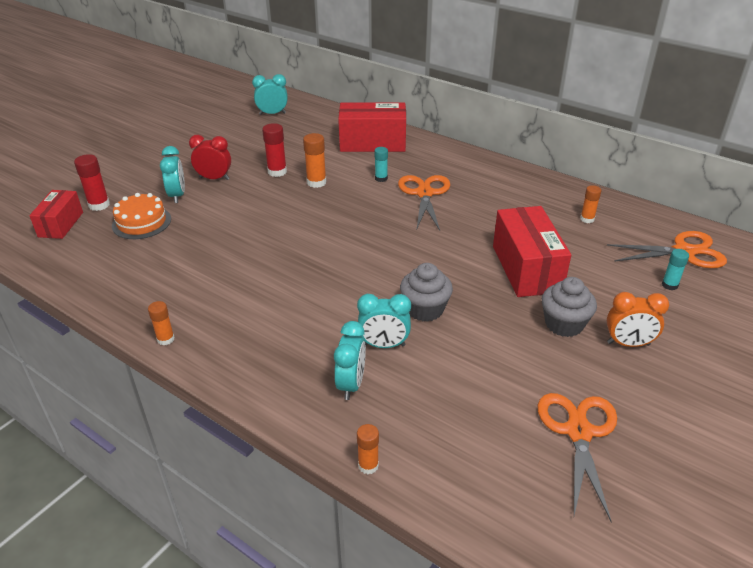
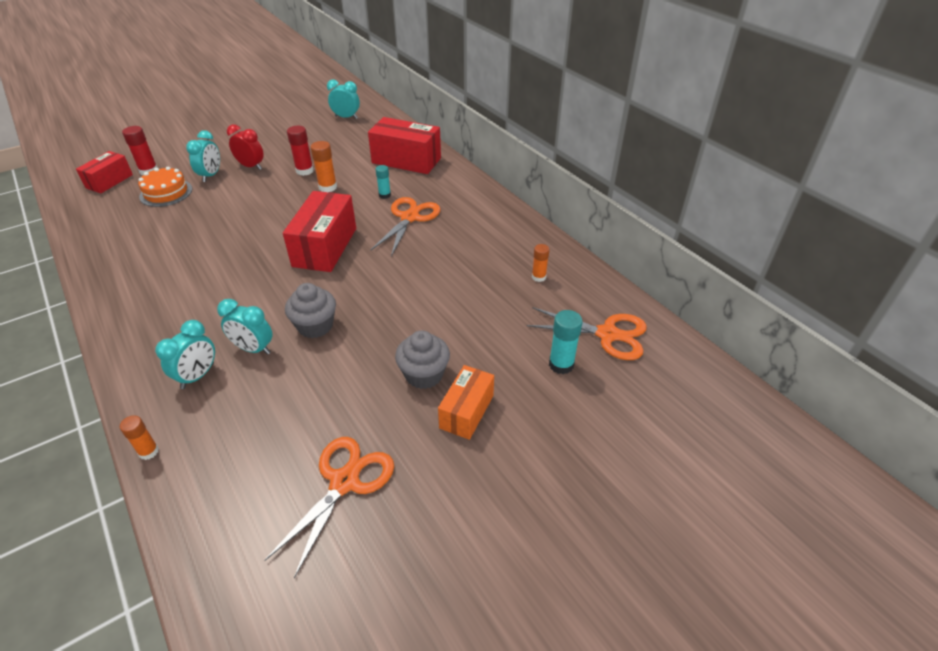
camera: 20 degrees right, 5 degrees up
orange glue stick [148,301,175,345] -> none
red box [493,206,571,297] -> red box moved to [283,191,356,272]
orange clock [607,292,669,347] -> orange box [438,365,494,440]
turquoise glue stick [662,249,689,290] -> turquoise glue stick [549,310,583,374], size x1.52

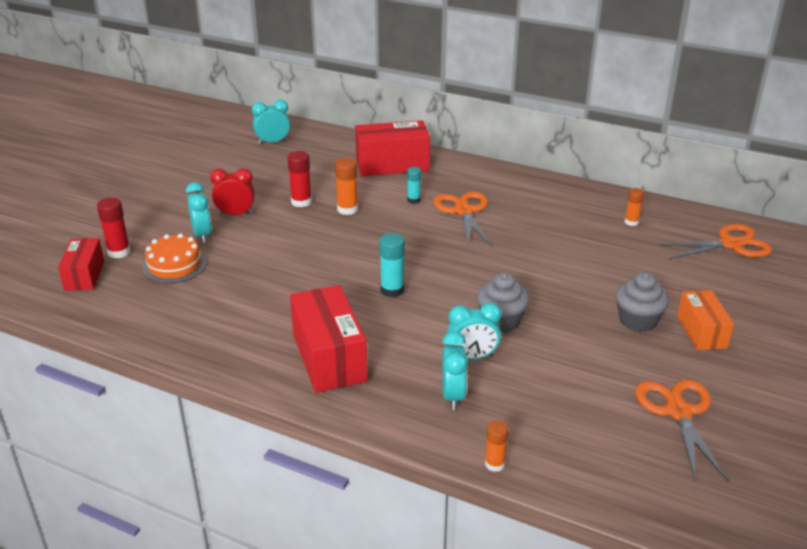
camera: 30 degrees left, 10 degrees down
red box [283,191,356,272] -> red box moved to [290,285,368,393]
turquoise glue stick [549,310,583,374] -> turquoise glue stick moved to [379,233,405,297]

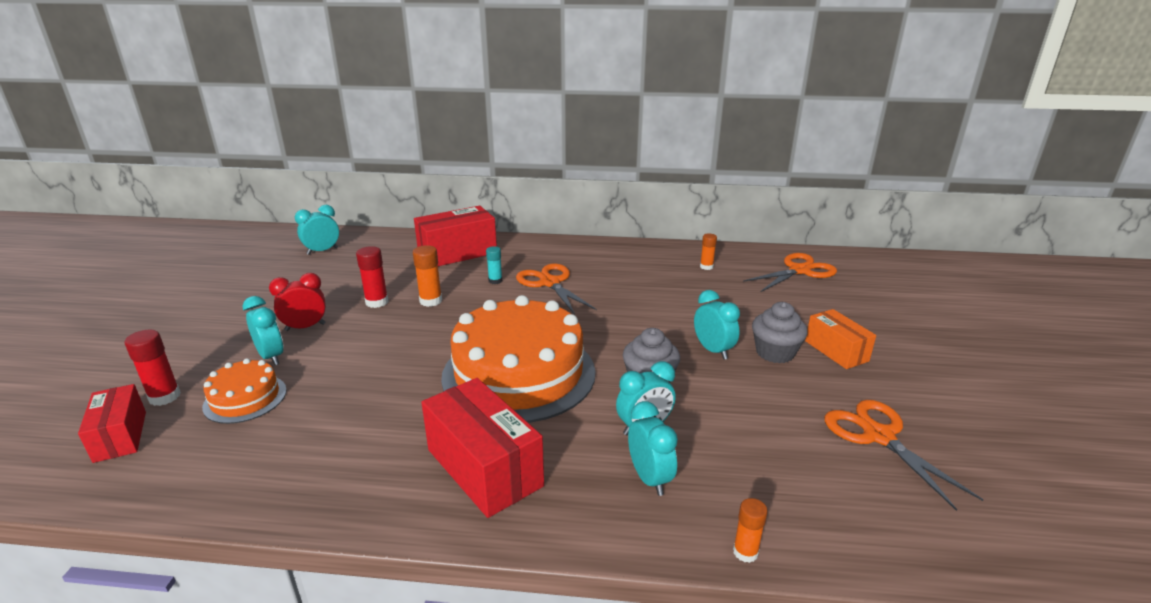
camera: 20 degrees left, 5 degrees down
turquoise glue stick [379,233,405,297] -> orange cake [441,295,596,423]
none -> turquoise clock [694,290,740,360]

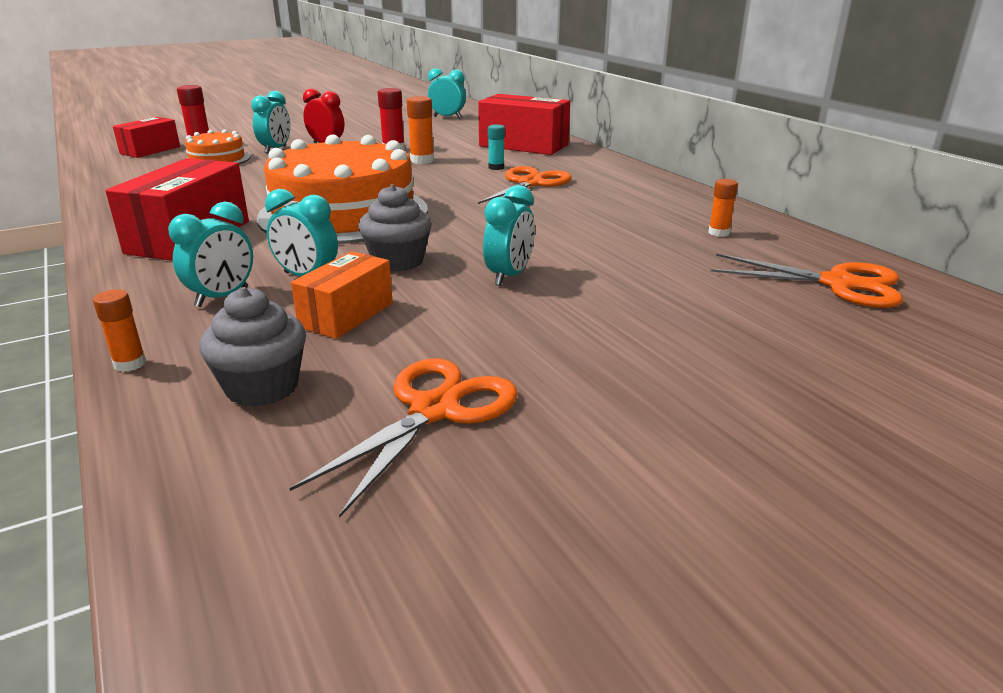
camera: 55 degrees right, 0 degrees up
grey cupcake [752,302,808,363] -> grey cupcake moved to [199,287,306,407]
orange box [805,309,876,369] -> orange box moved to [291,251,393,339]

